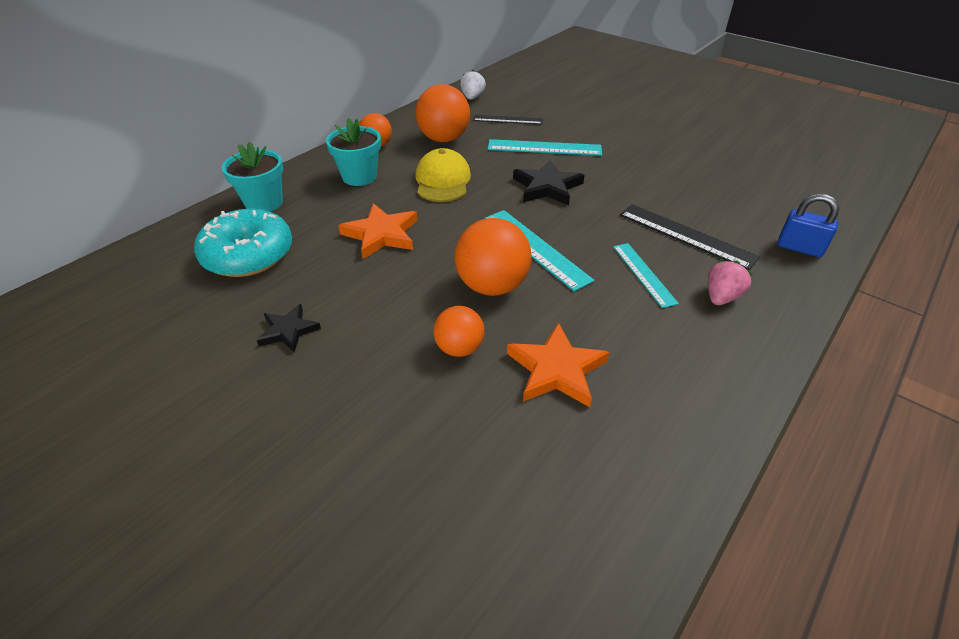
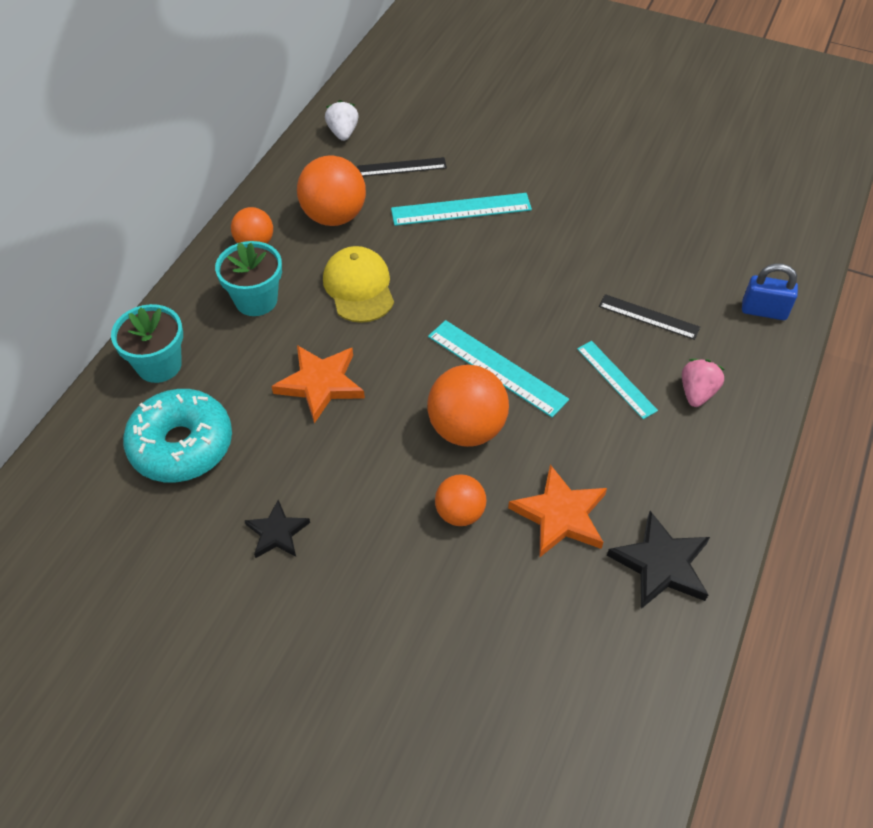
camera: 15 degrees left, 10 degrees up
black star [513,160,584,205] -> black star moved to [607,511,710,609]
black ruler [620,204,760,270] -> black ruler [599,294,700,340], size x0.66

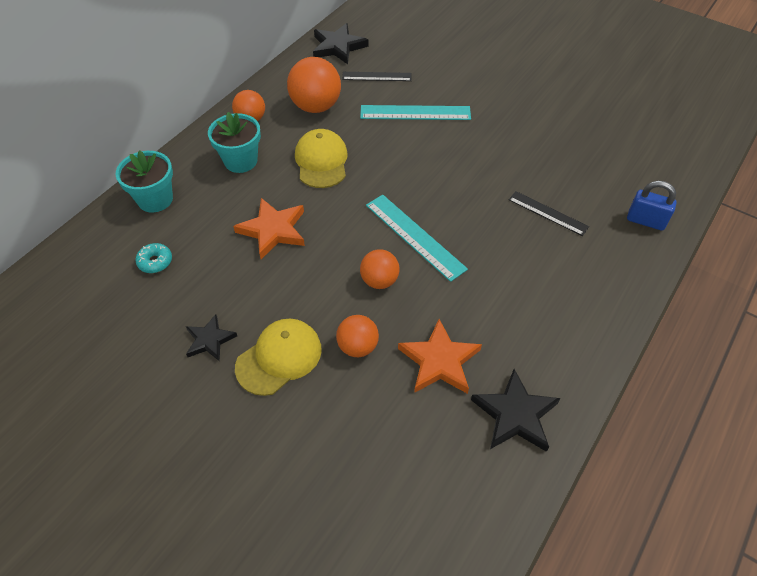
camera: 10 degrees right, 0 degrees up
turquoise donut [123,389,232,483] -> turquoise donut [136,243,172,273], size x0.43
white strawberry [325,100,359,141] -> black star [313,23,369,64]
orange ball [427,365,509,447] -> orange ball [360,249,400,289], size x0.60
turquoise ruler [577,341,658,419] -> none
pink strawberry [682,359,725,407] -> none
none -> yellow cap [235,319,322,396]

